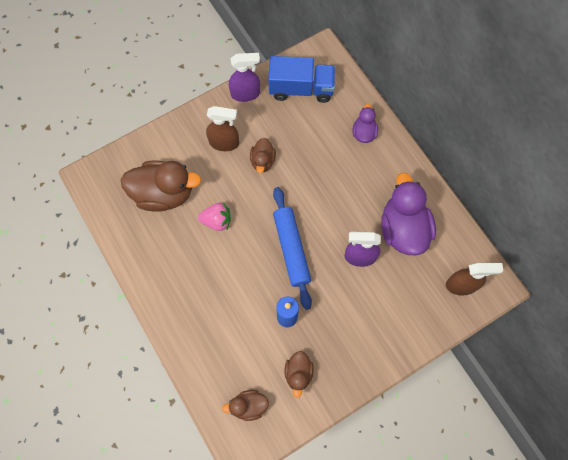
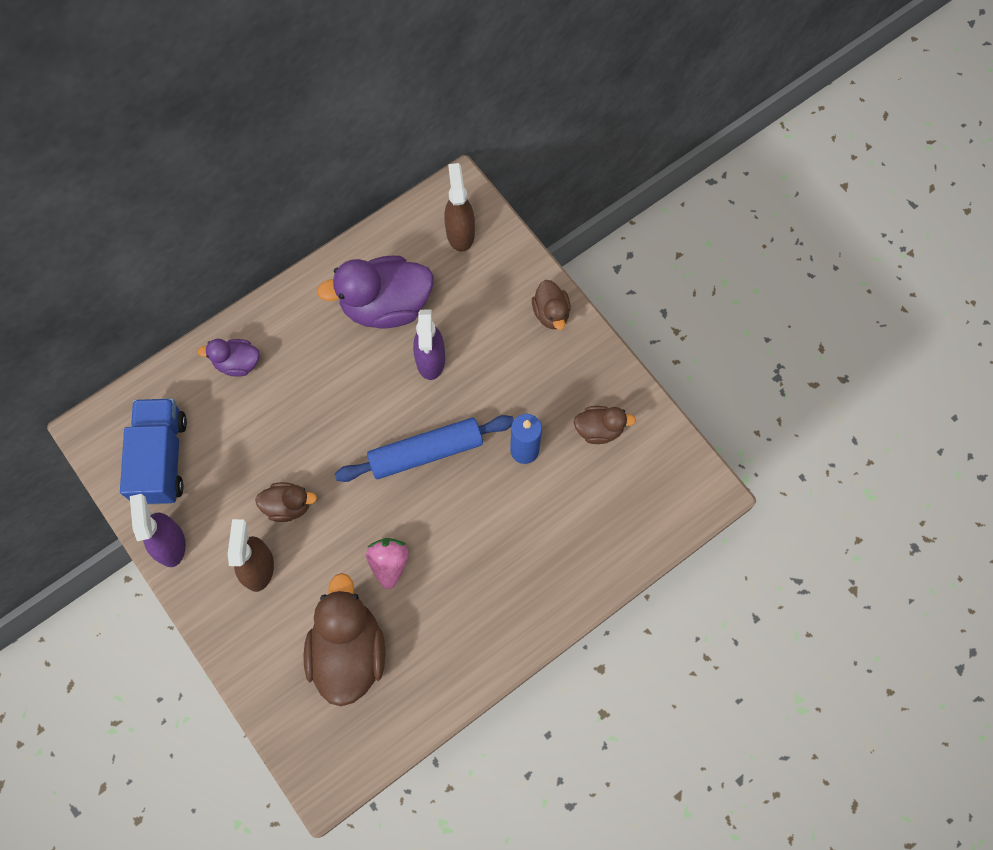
camera: 95 degrees left, 0 degrees up
brown duck [222,390,269,421] -> brown duck moved to [532,280,571,330]

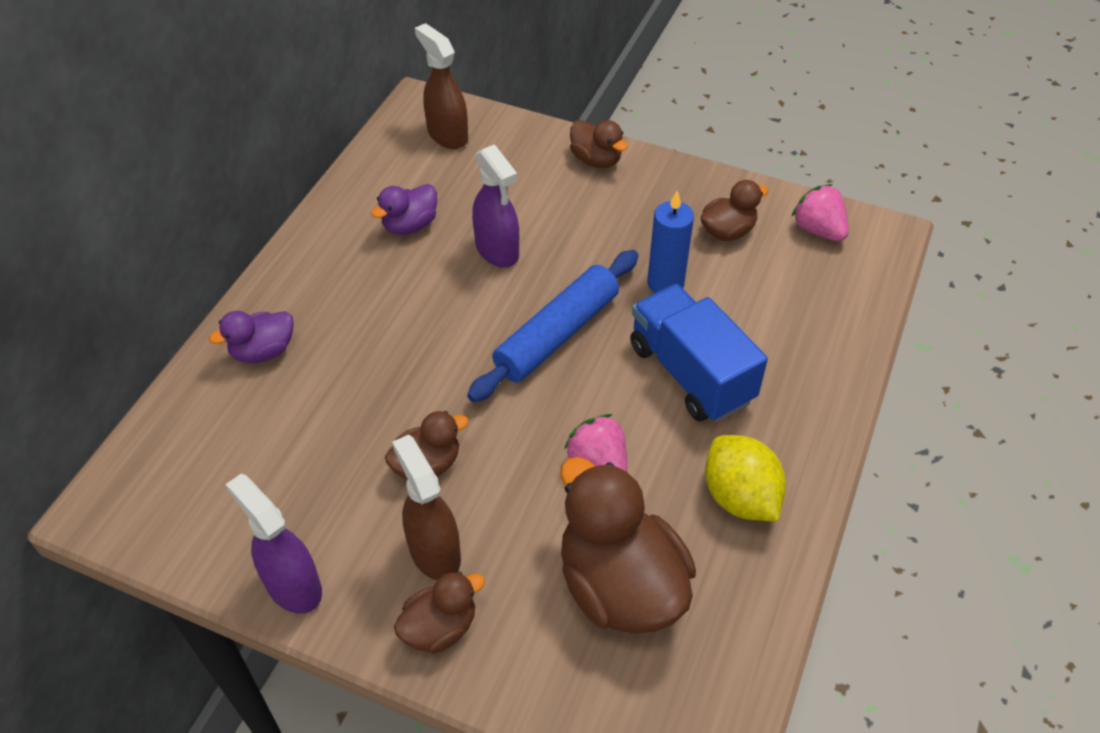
camera: 30 degrees left, 20 degrees down
blue truck [120,398,187,505] -> blue truck moved to [630,284,768,422]
purple duck [317,256,434,329] -> purple duck [371,184,437,235], size x0.52
none -> brown duck [394,571,485,654]
none -> yellow lemon [705,435,786,522]
none -> pink strawberry [791,184,849,241]

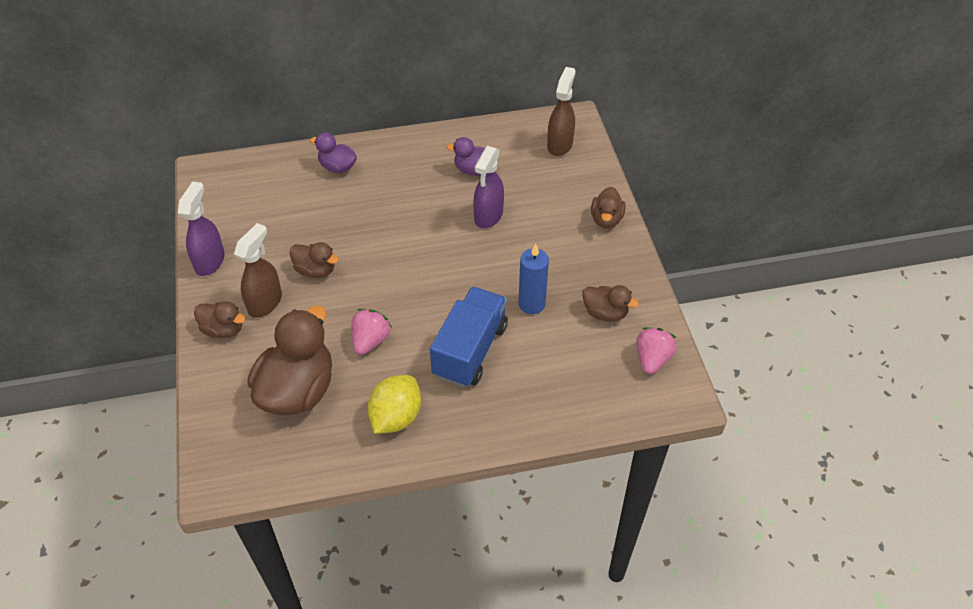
camera: 55 degrees right, 0 degrees up
blue rolling pin [467,250,639,402] -> none

